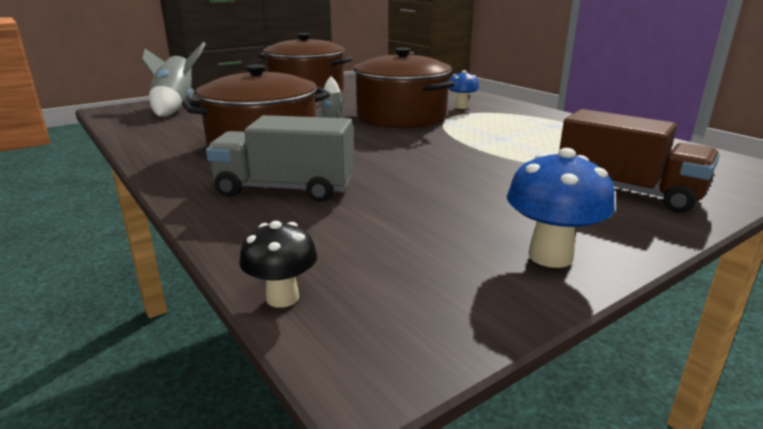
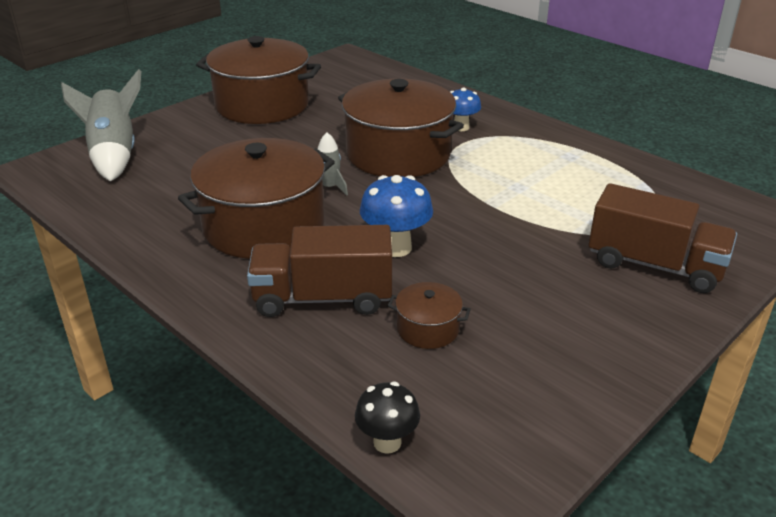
camera: 10 degrees left, 10 degrees up
grey truck [206,115,354,202] -> brown truck [247,225,392,317]
blue mushroom [507,148,615,268] -> blue mushroom moved to [360,175,433,257]
none -> brown pot [387,282,471,349]

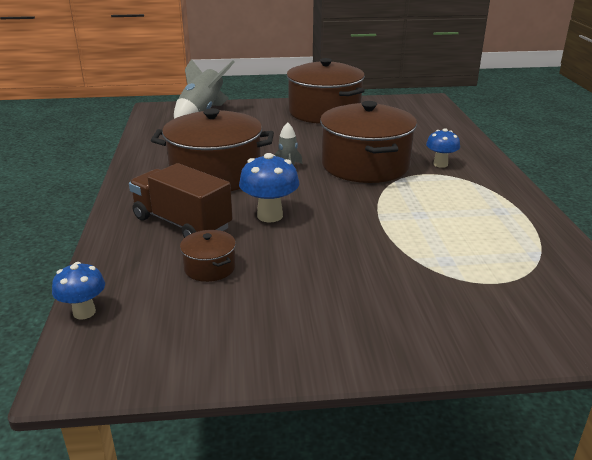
camera: 40 degrees right, 5 degrees down
black mushroom [355,382,420,454] -> blue mushroom [52,262,105,320]
brown truck [589,183,737,293] -> none

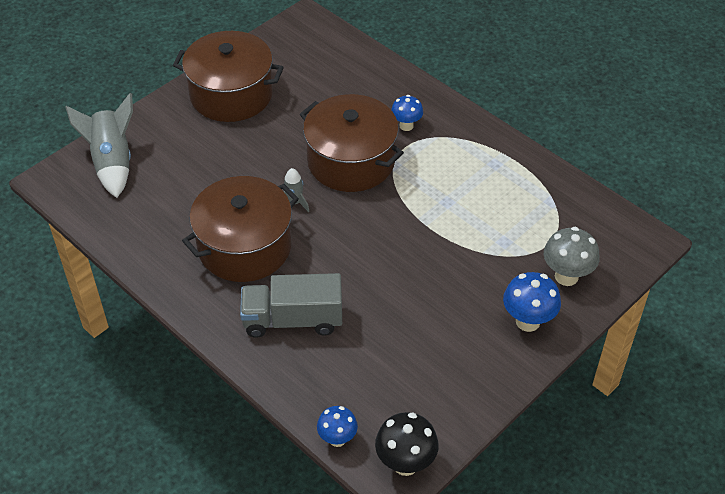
camera: 40 degrees left, 20 degrees up
brown truck [129,163,232,238] -> grey truck [240,273,342,338]
brown pot [180,230,236,282] -> none
blue mushroom [239,153,299,223] -> blue mushroom moved to [503,272,561,332]
none -> black mushroom [375,412,439,476]
none -> grey mushroom [544,227,600,286]

